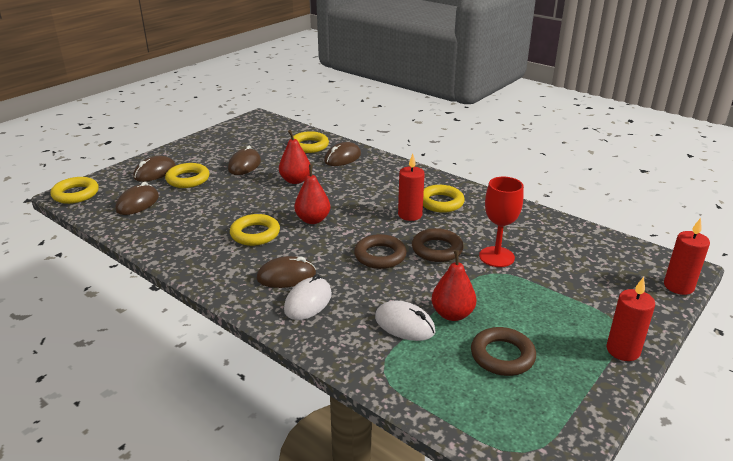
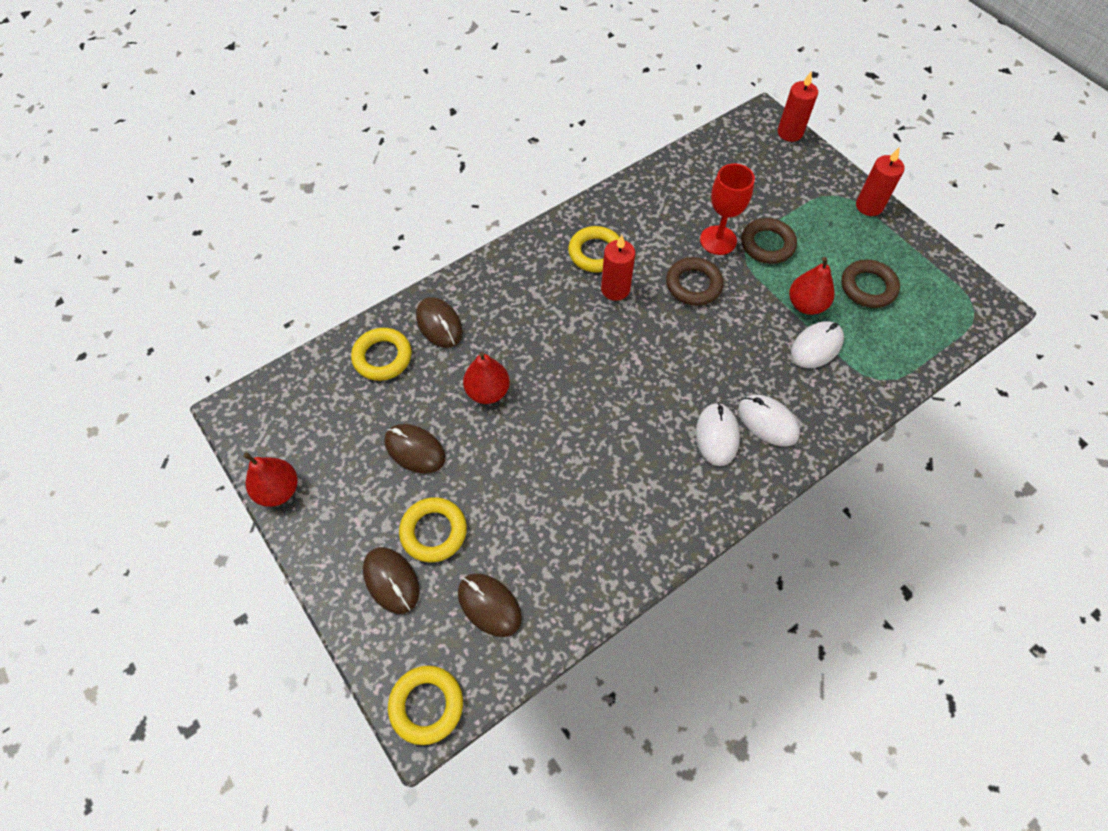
camera: 75 degrees left, 30 degrees up
yellow ring [230,214,280,246] -> none
brown mouse [256,256,316,288] -> white mouse [696,402,740,466]
red pear [294,165,330,224] -> red pear moved to [244,452,298,507]
brown ring [354,234,407,269] -> brown ring moved to [741,218,797,264]

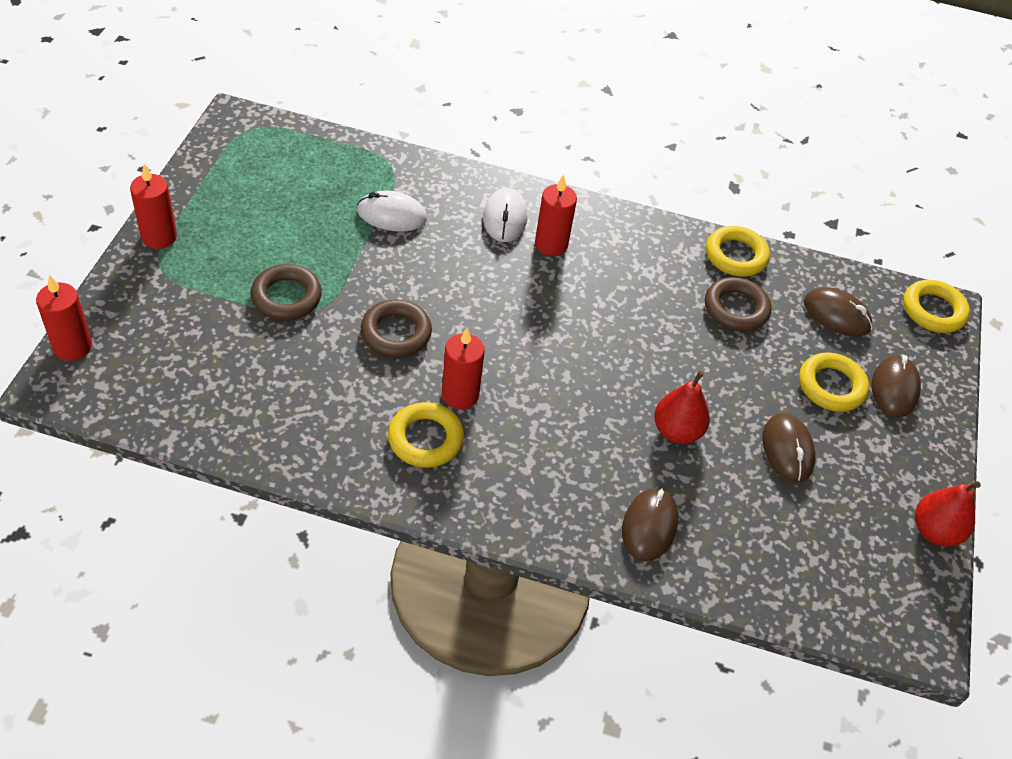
camera: 135 degrees left, 10 degrees down
yellow ring [351,328,412,381] -> yellow ring moved to [706,226,770,277]
brown mouse [458,574,522,637] -> brown mouse turned 60 degrees counterclockwise [804,287,873,336]
white mouse [696,402,740,466] -> red candle [535,174,577,256]
red goblet [700,164,755,255] -> none
red pear [789,257,835,315] -> none
brown ring [841,259,900,308] -> brown ring moved to [705,277,771,332]

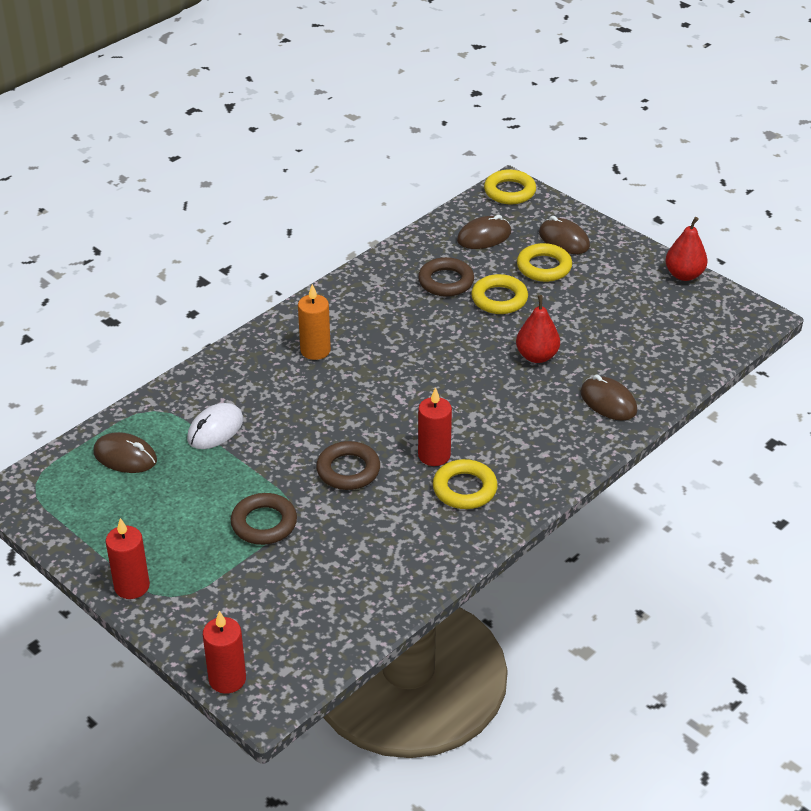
camera: 55 degrees left, 10 degrees down
white mouse [483,188,527,242] -> none
red candle [535,174,577,256] -> orange candle [298,284,331,360]
yellow ring [706,226,770,277] -> yellow ring moved to [471,274,528,314]
brown mouse [762,413,816,483] -> brown mouse moved to [93,432,157,473]

